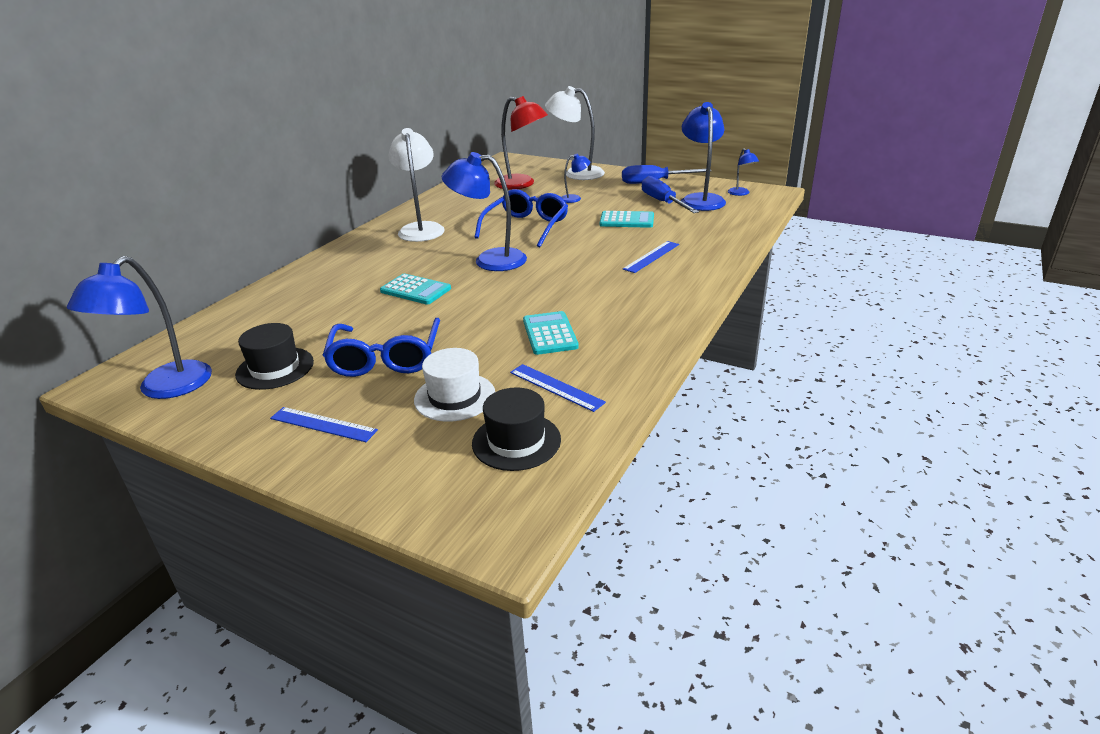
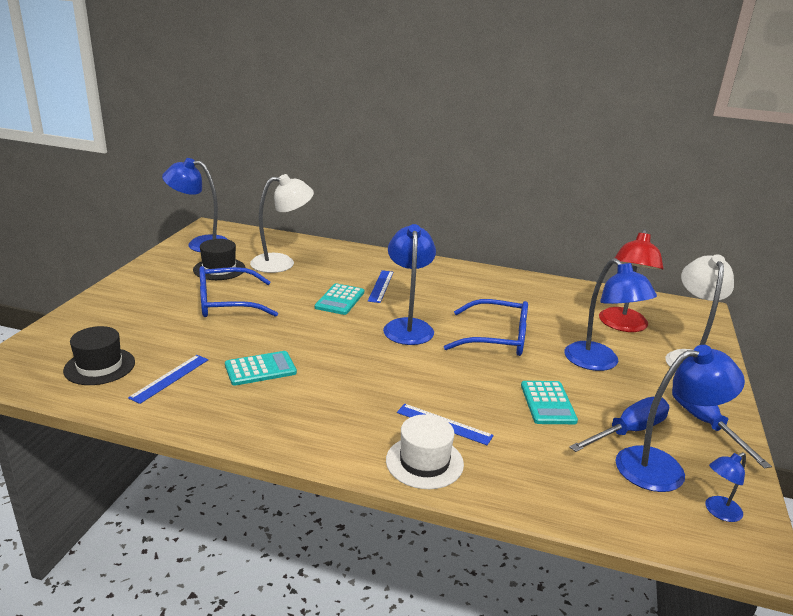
camera: 75 degrees right, 5 degrees down
blue ruler [270,407,378,442] -> blue ruler moved to [368,270,393,303]
white lamp [388,128,445,242] -> white lamp moved to [250,174,314,273]
white hat [414,348,495,422] -> white hat moved to [386,414,464,489]
blue lamp [562,154,590,203] -> blue lamp [564,258,657,371], size x2.02

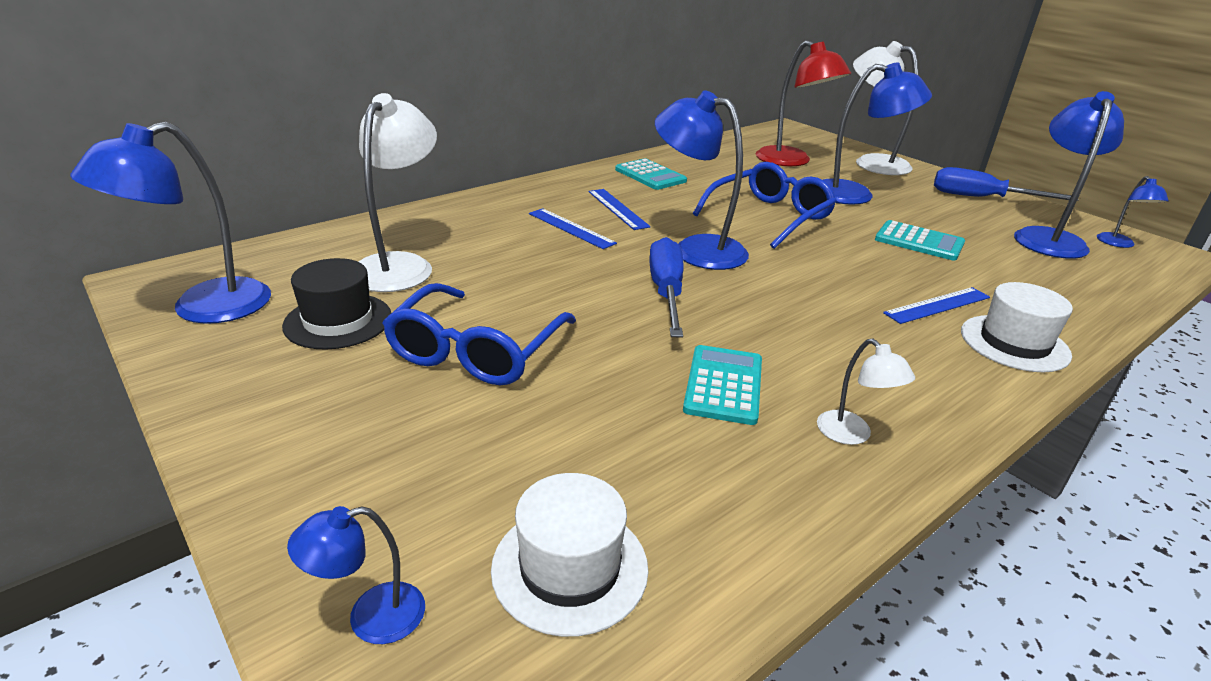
camera: 55 degrees left, 5 degrees up
black hat [63,326,135,385] -> white hat [491,473,648,637]
blue ruler [128,355,208,404] -> blue ruler moved to [589,189,651,230]
turquoise calculator [315,283,364,315] -> turquoise calculator moved to [615,158,687,190]
blue screwdriver [570,397,669,452] -> blue screwdriver moved to [649,237,684,338]
none -> blue lamp [287,506,425,644]
none -> white lamp [817,339,915,445]

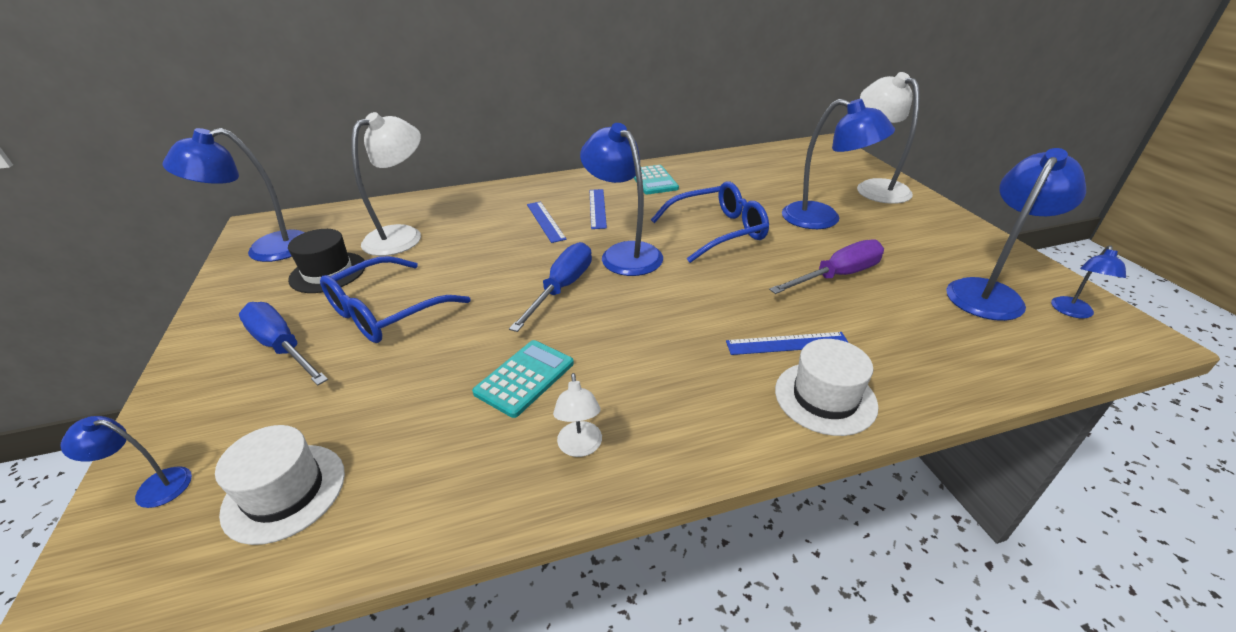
camera: 25 degrees right, 5 degrees up
red lamp [756,40,851,166] -> none
turquoise calculator [875,220,965,261] -> purple screwdriver [769,239,884,294]
blue screwdriver [934,167,1078,201] -> blue screwdriver moved to [239,302,328,386]

